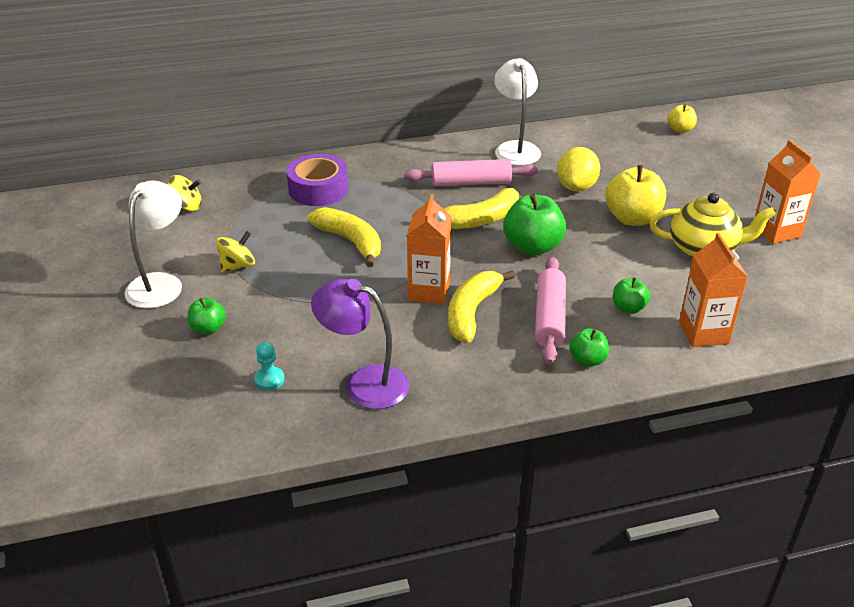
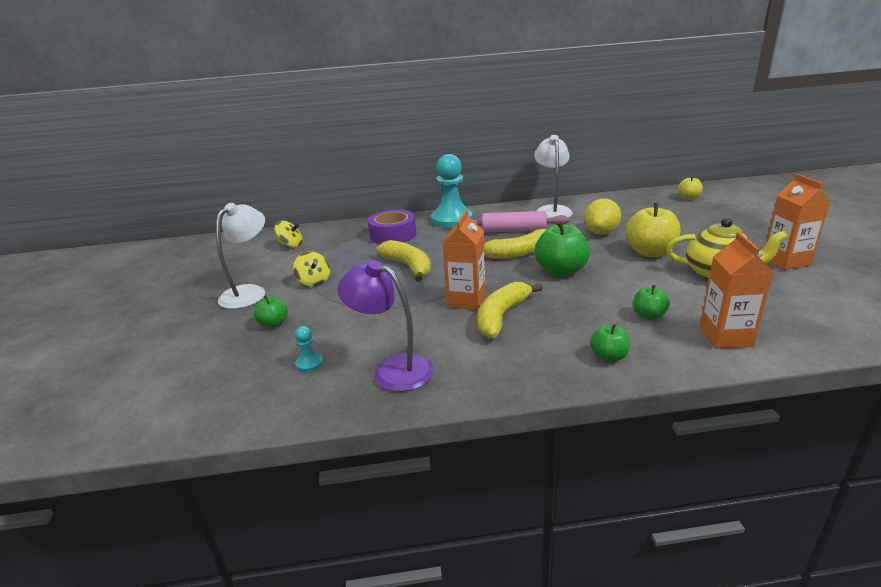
camera: 10 degrees right, 10 degrees down
yellow spinning top [216,231,255,272] -> yellow spinning top turned 90 degrees clockwise [293,252,330,287]
pink rolling pin [535,257,566,365] -> none
none -> turquoise pawn [431,154,473,228]

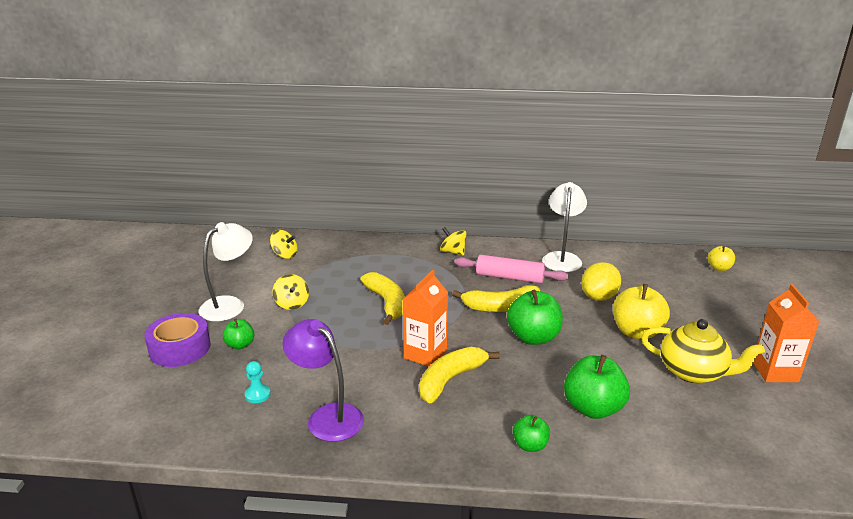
camera: 10 degrees right, 0 degrees up
purple tape [368,209,416,244] -> purple tape moved to [145,313,211,367]
turquoise pawn [431,154,473,228] -> yellow spinning top [440,227,467,255]
green apple [633,285,670,320] -> green apple [564,355,630,419], size x1.82
orange carton [699,232,773,349] -> none

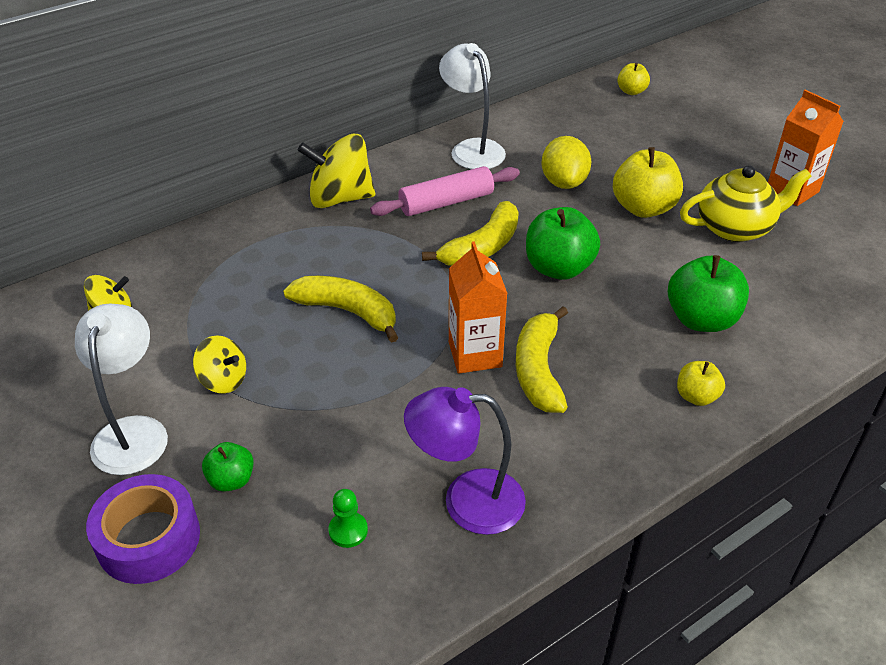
camera: 40 degrees left, 15 degrees up
turquoise pawn [245,361,271,403] -> green pawn [328,489,368,548]
yellow spinning top [440,227,467,255] -> yellow spinning top [298,134,375,208], size x1.76
green apple [513,415,550,452] -> yellow apple [677,361,725,406]

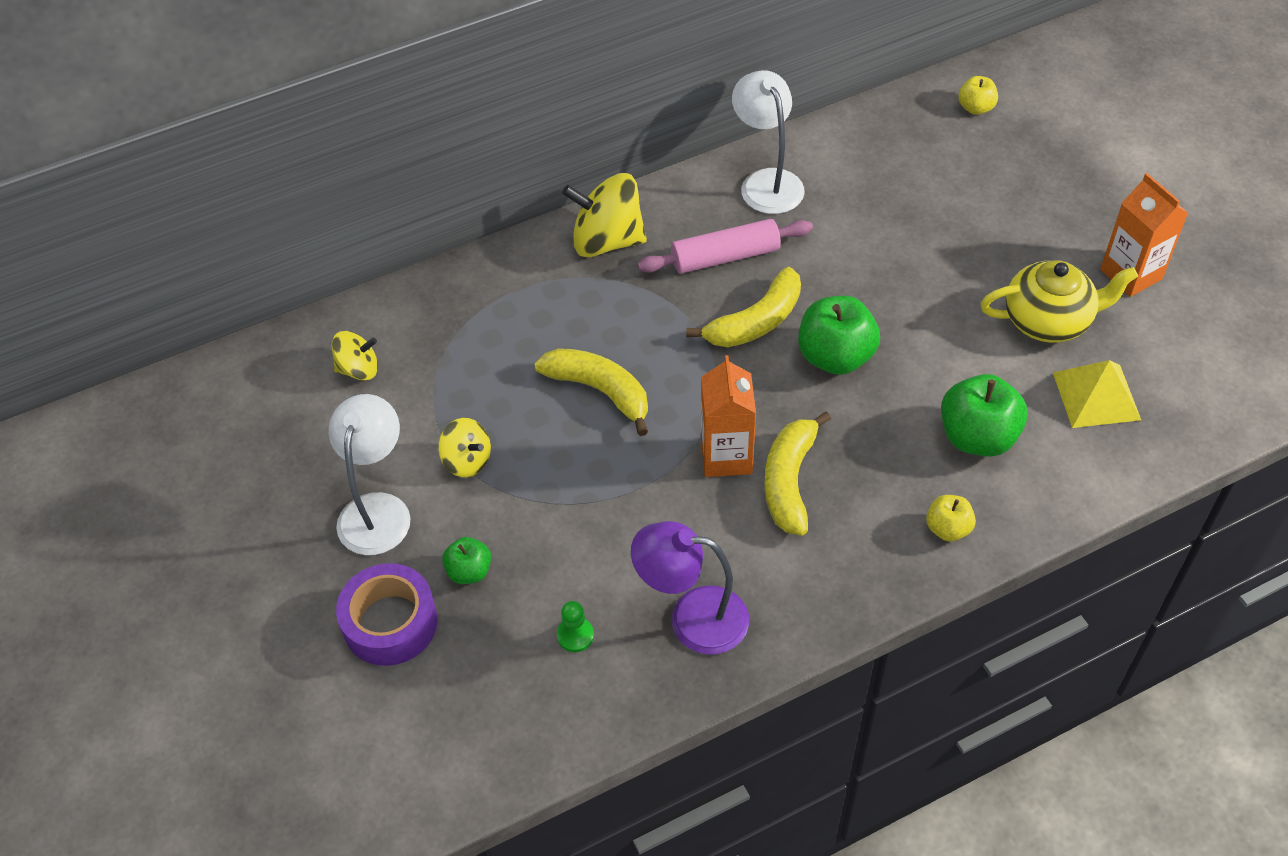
camera: 10 degrees right, 10 degrees up
yellow lemon [541,136,592,189] -> none
yellow apple [613,147,683,218] -> none
none -> yellow pyramid [1053,360,1141,428]

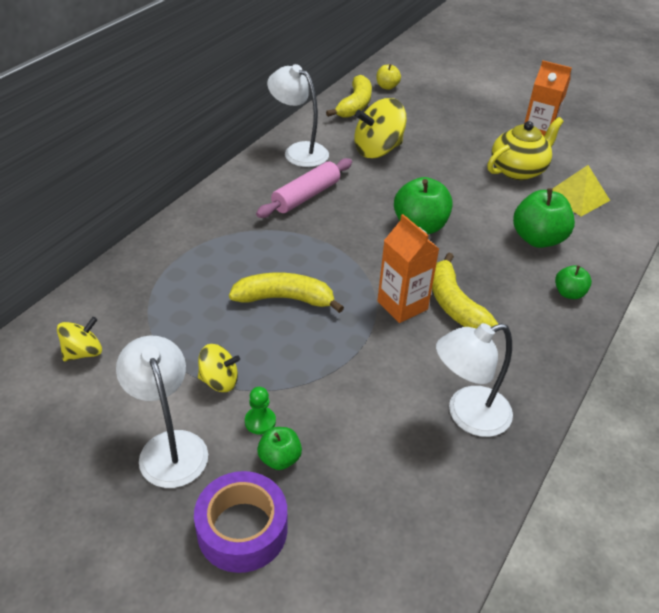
camera: 35 degrees left, 10 degrees down
green pawn [557,601,594,652] -> green pawn moved to [245,387,276,434]
yellow spinning top [562,173,647,257] -> yellow spinning top moved to [354,98,407,158]
purple lamp [631,521,749,654] -> white lamp [436,323,513,437]
yellow banana [686,267,801,347] -> yellow banana moved to [326,75,372,118]
yellow apple [926,495,976,542] -> green apple [555,265,592,299]

